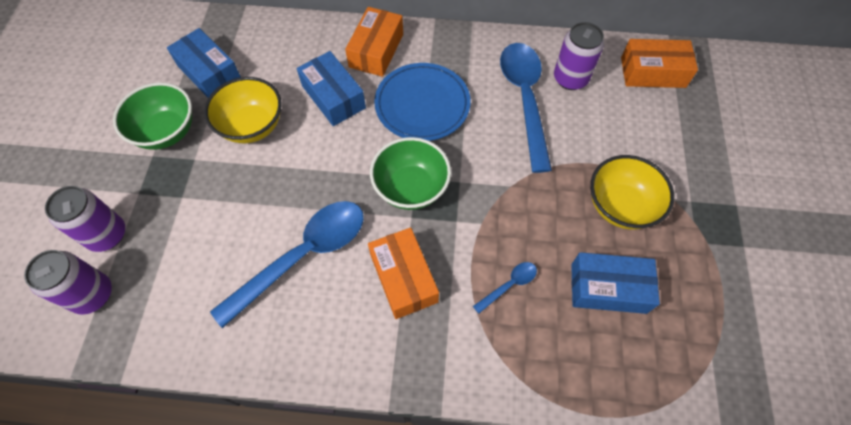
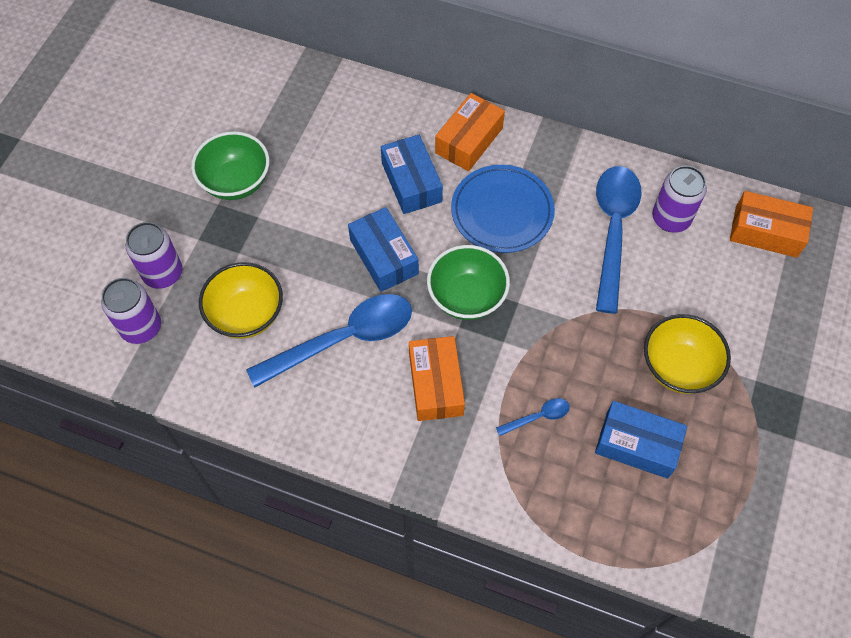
camera: 15 degrees right, 0 degrees up
blue box [167,28,241,98] -> blue box moved to [348,207,419,292]
yellow bowl [204,77,282,143] -> yellow bowl moved to [199,262,283,339]

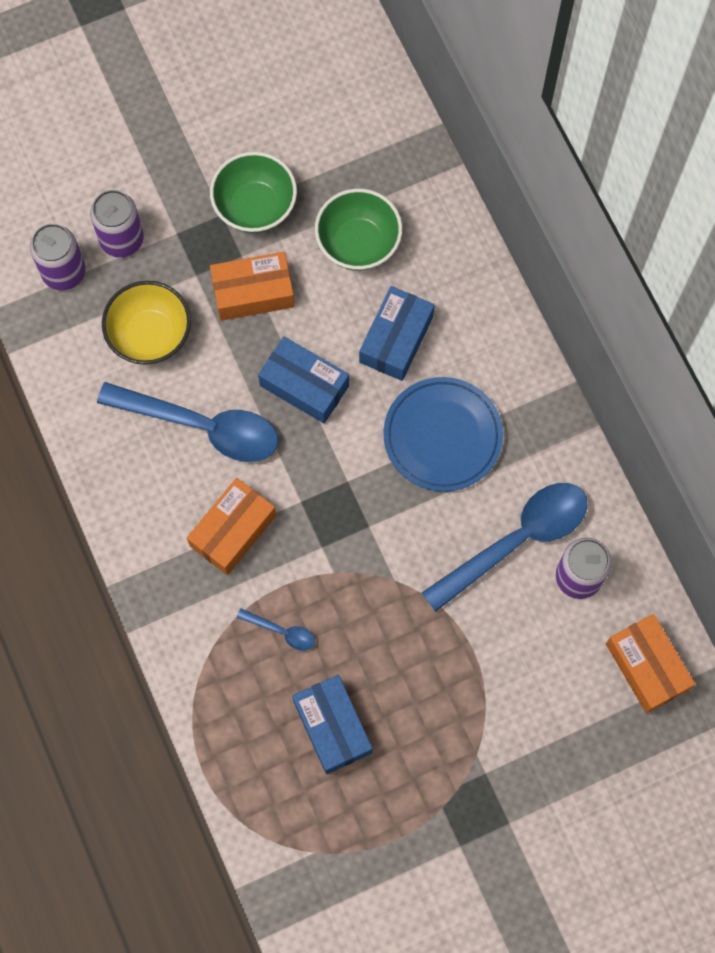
camera: 45 degrees right, 10 degrees up
blue box [348,207,419,292] -> blue box turned 75 degrees counterclockwise [258,337,349,423]
green bowl [427,245,510,320] -> green bowl moved to [315,189,402,271]
orange box [435,93,505,171] -> orange box moved to [210,252,295,321]
yellow bowl [644,314,731,394] -> none

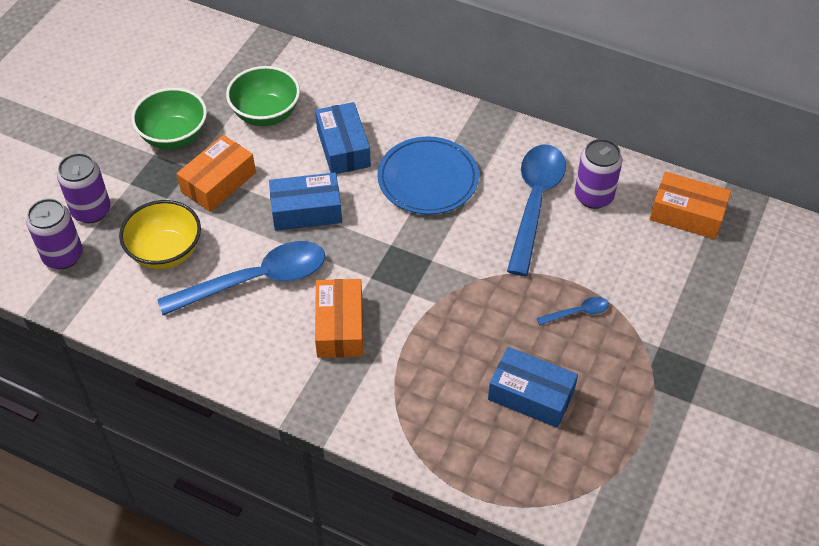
camera: 40 degrees left, 20 degrees down
blue spoon [237,608,315,651] -> blue spoon moved to [537,297,609,325]

